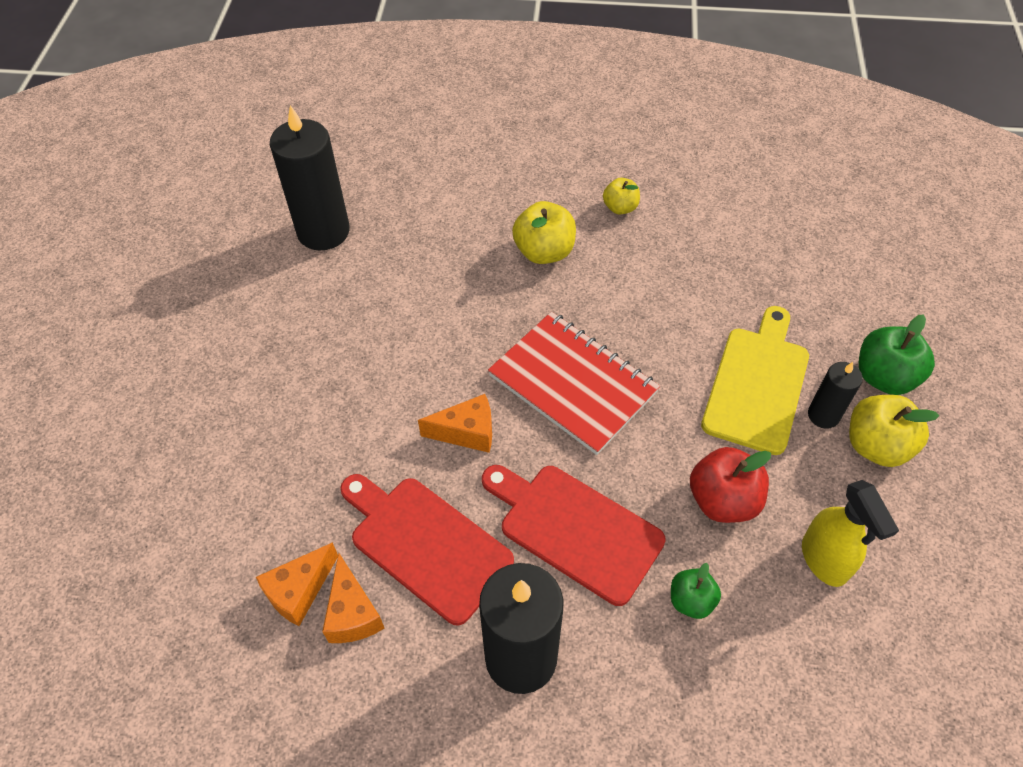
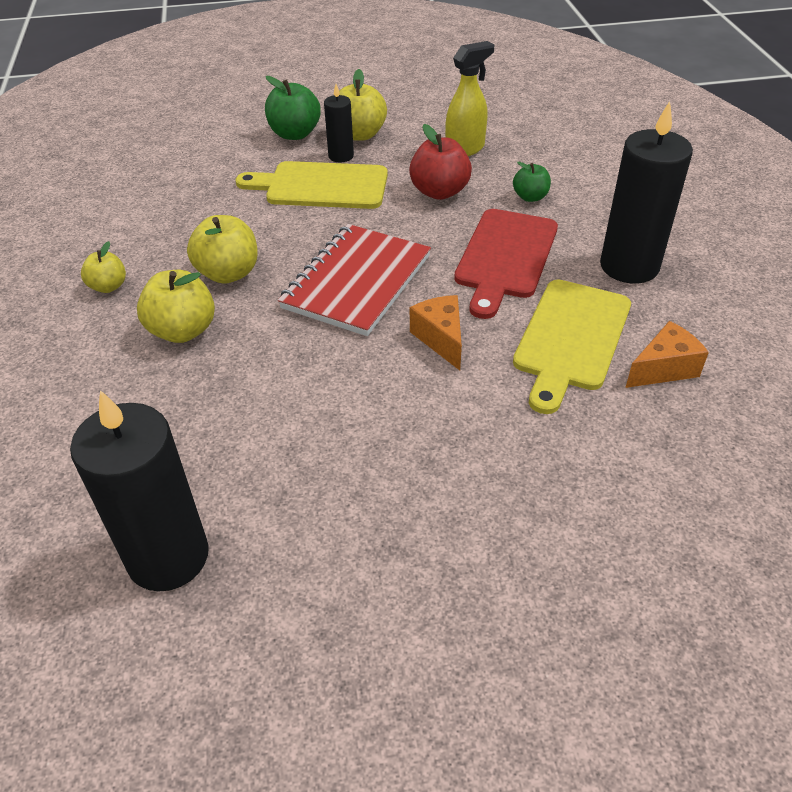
camera: 105 degrees left, 10 degrees down
orange cheese [256,542,338,626] -> none
red cutting board [340,474,514,626] -> yellow cutting board [513,280,631,414]
none -> yellow apple [187,215,258,284]

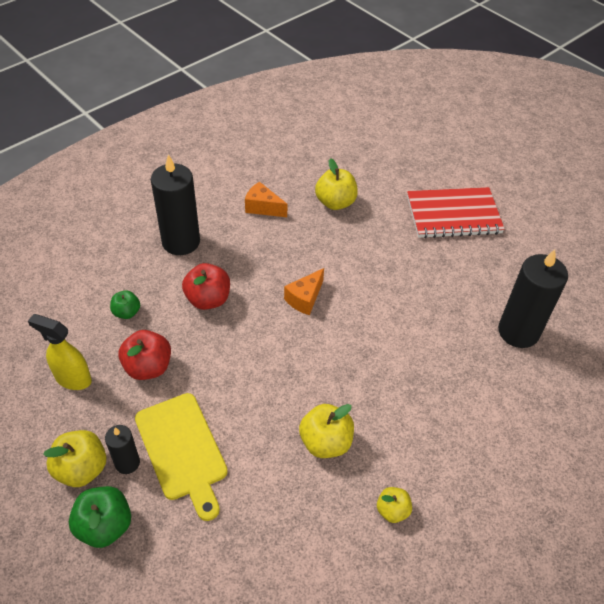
camera: 125 degrees left, 5 degrees up
yellow apple [137,270,215,343] -> yellow apple moved to [315,158,358,210]
red notebook [278,224,431,336] -> red notebook moved to [407,187,505,238]
red cutting board [454,209,558,319] -> red apple [182,263,230,310]
yellow cutting board [513,280,631,414] -> none

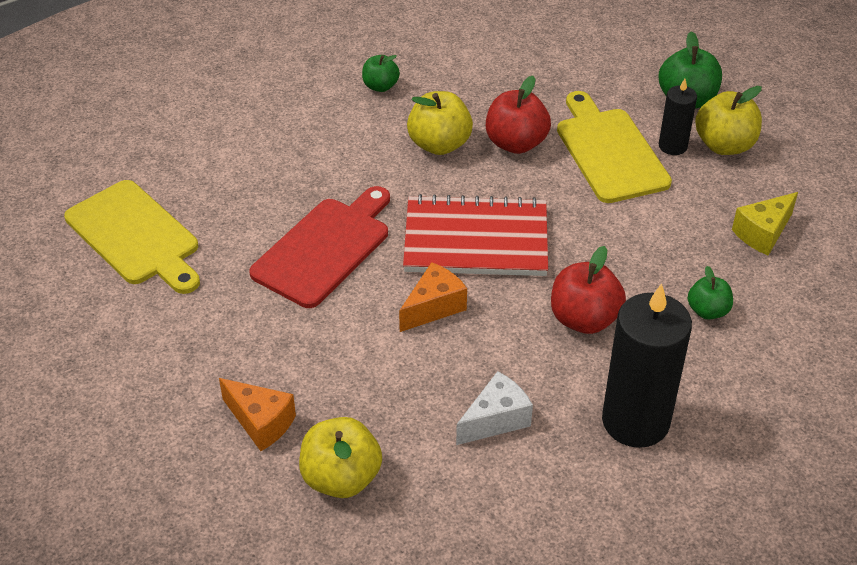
camera: 170 degrees left, 5 degrees down
yellow spray bottle [28,314,92,390] -> yellow cheese [732,192,798,256]
red apple [118,330,171,380] -> red apple moved to [486,76,551,154]
orange cheese [245,182,287,217] -> orange cheese moved to [219,378,296,451]
yellow apple [377,487,412,523] -> green apple [362,55,400,92]
red notebook [407,187,505,238] -> red notebook moved to [403,194,548,276]
black candle [498,249,568,348] -> yellow cutting board [64,180,200,294]
none -> red cutting board [249,186,390,308]
none -> white cheese [456,371,533,445]

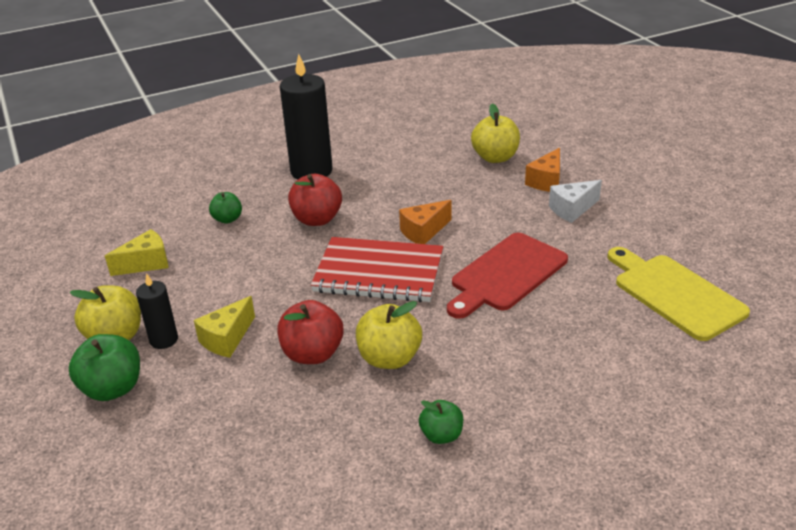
camera: 170 degrees left, 10 degrees down
orange cheese [219,378,296,451] -> orange cheese turned 105 degrees counterclockwise [525,147,560,192]
white cheese [456,371,533,445] -> white cheese moved to [549,180,602,223]
yellow cutting board [557,91,672,203] -> yellow cheese [194,296,255,358]

